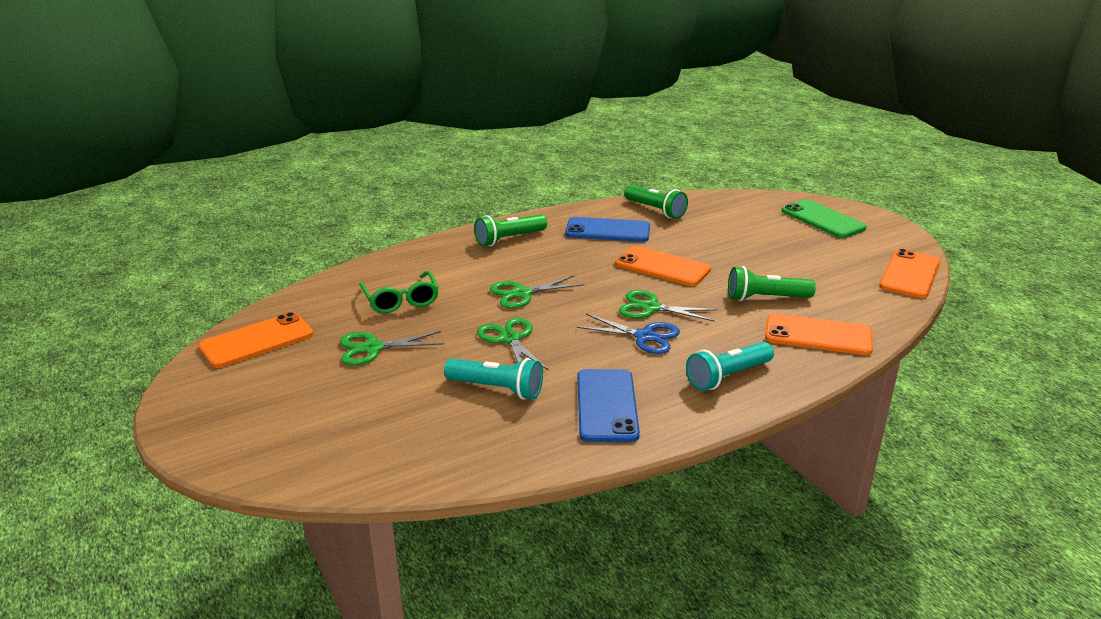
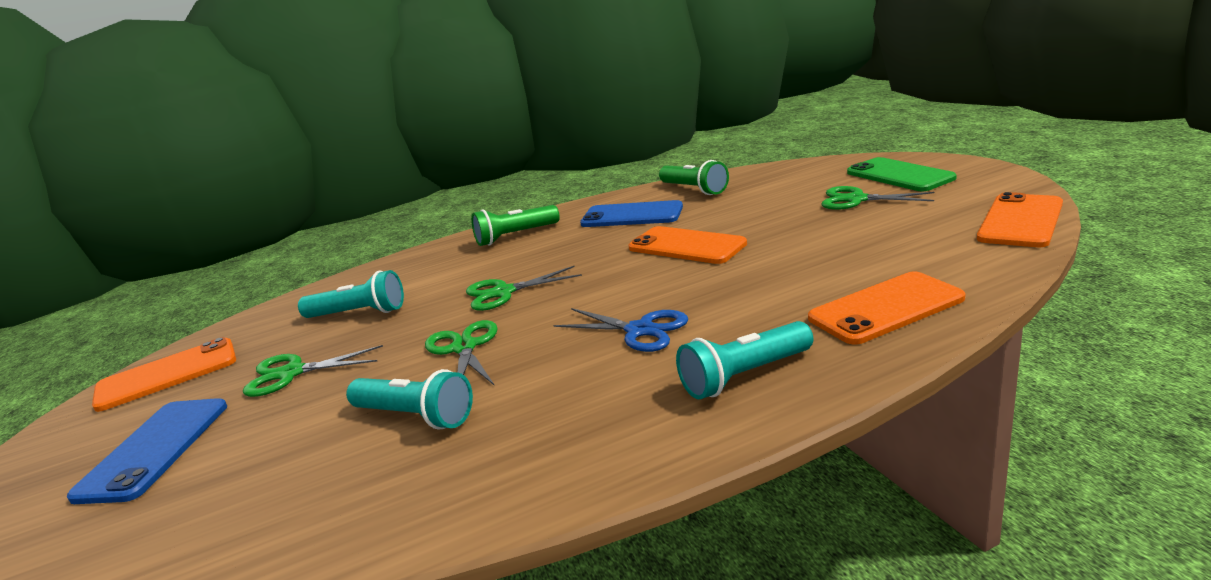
camera: 10 degrees right, 5 degrees down
green glasses [359,271,439,314] -> turquoise flashlight [298,270,404,318]
blue phone [577,369,640,442] -> blue phone moved to [67,398,227,504]
green scissors [619,290,718,322] -> green scissors moved to [821,186,934,210]
green flashlight [728,266,816,301] -> none
orange phone [765,313,873,355] -> orange phone turned 45 degrees counterclockwise [808,271,966,345]

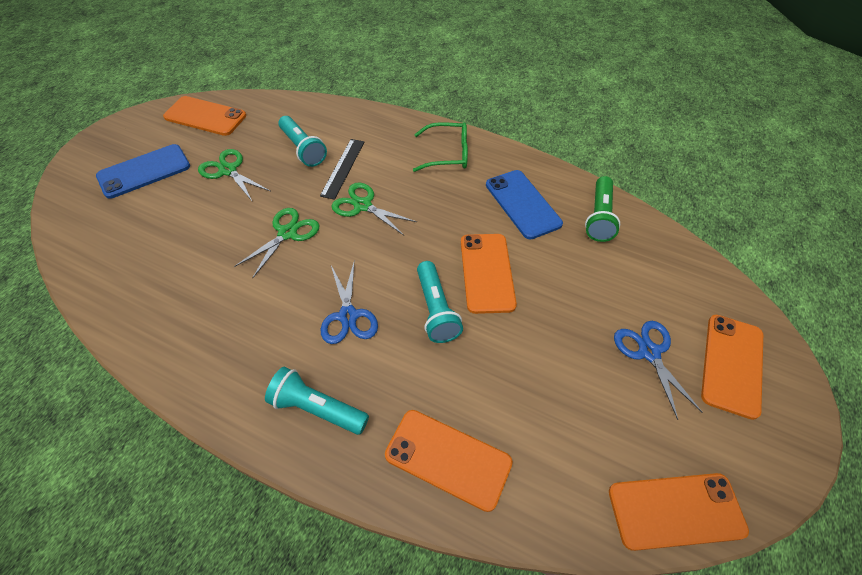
camera: 45 degrees right, 30 degrees up
turquoise flashlight [346,369,473,430] -> turquoise flashlight moved to [417,261,463,343]
green flashlight [471,205,560,246] -> green glasses [413,122,468,172]
green scissors [821,186,934,210] -> blue scissors [614,321,702,420]
green phone [847,157,957,191] -> orange phone [701,315,763,420]
none -> black ruler [320,139,364,200]

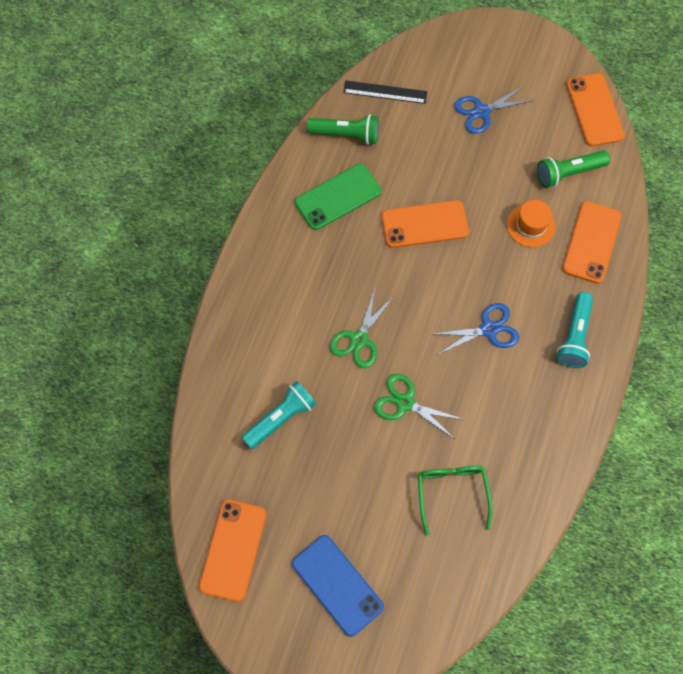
camera: 95 degrees left, 15 degrees up
green scissors [198,149,270,202] -> none
black ruler [320,139,364,200] -> black ruler moved to [343,80,427,104]
green glasses [413,122,468,172] -> green glasses moved to [418,466,492,536]
turquoise flashlight [417,261,463,343] -> none
blue phone [486,170,563,239] -> green phone [295,164,381,230]
orange phone [701,315,763,420] -> none
none -> orange hat [507,200,555,247]
none -> green flashlight [537,150,610,188]

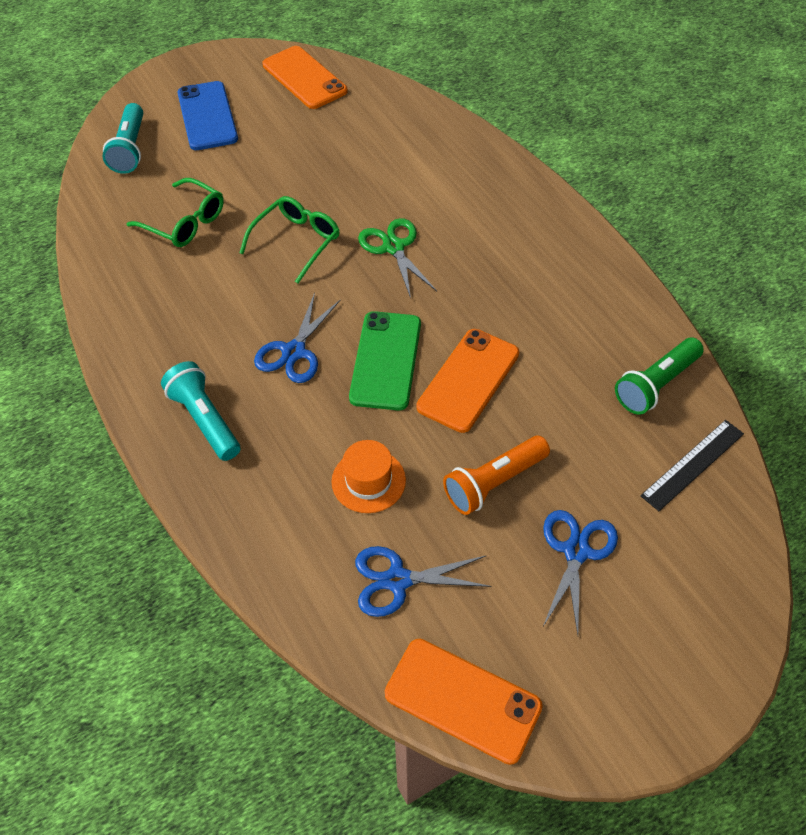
camera: 130 degrees right, 15 degrees down
turquoise flashlight [242,381,316,449] -> turquoise flashlight moved to [103,103,143,174]
blue phone [292,535,384,637] -> blue phone turned 75 degrees clockwise [177,81,238,150]
green phone [295,164,381,230] -> green phone moved to [349,311,421,410]
green scissors [374,374,465,439] -> green glasses [240,196,340,283]
green flashlight [537,150,610,188] -> blue scissors [355,546,492,617]
orange phone [562,201,622,284] -> none
none -> orange flashlight [443,436,550,515]

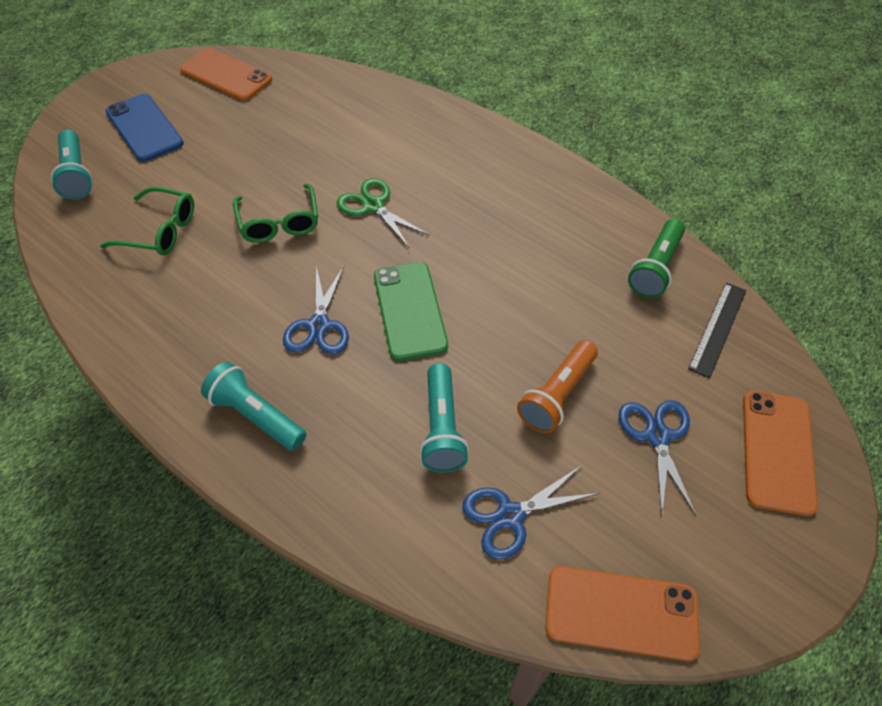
camera: 20 degrees left, 0 degrees up
green glasses [240,196,340,283] -> green glasses turned 150 degrees clockwise [233,184,318,243]
orange hat [331,440,406,513] -> turquoise flashlight [420,363,469,472]
orange phone [416,329,519,433] -> orange phone moved to [743,391,818,516]

